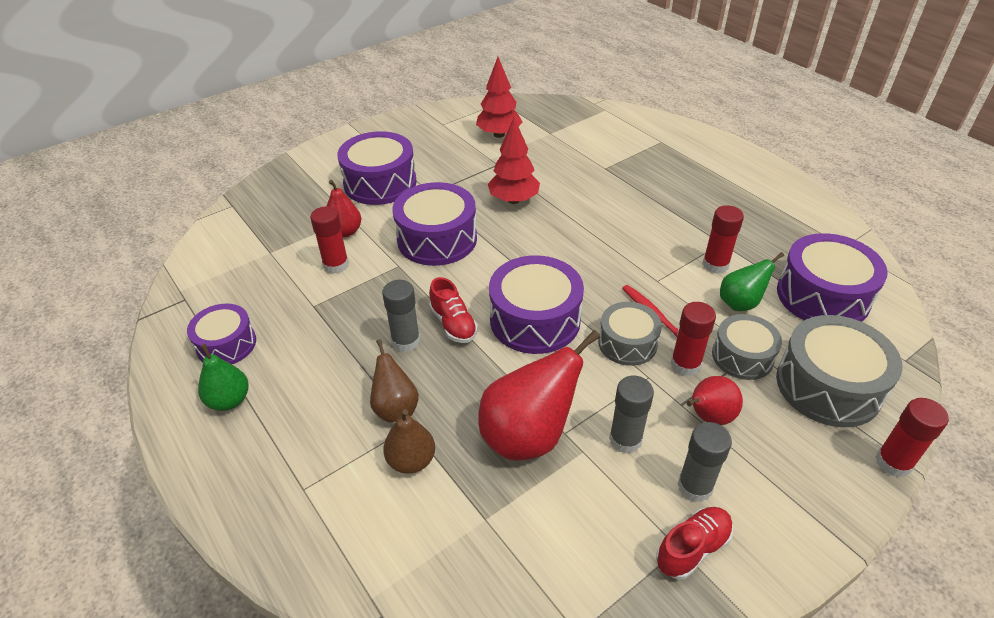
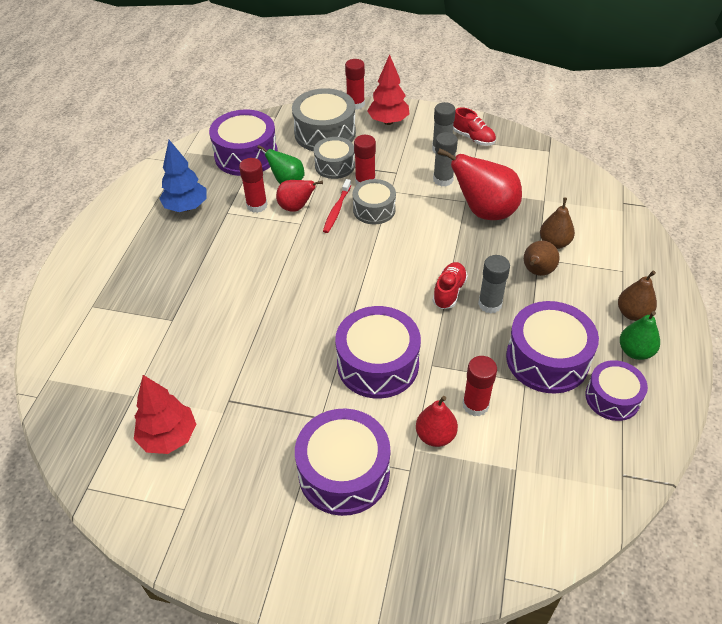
camera: 130 degrees left, 5 degrees up
red tree [488,118,540,204] -> red tree moved to [367,54,409,125]
purple drum [489,255,584,354] -> purple drum moved to [506,301,599,394]
red shoe [656,507,733,579] -> red shoe turned 150 degrees counterclockwise [453,107,496,146]
red pear [687,376,743,425] -> red pear moved to [276,180,323,212]
none -> blue tree [159,140,207,212]
none -> brown pear [618,271,657,321]

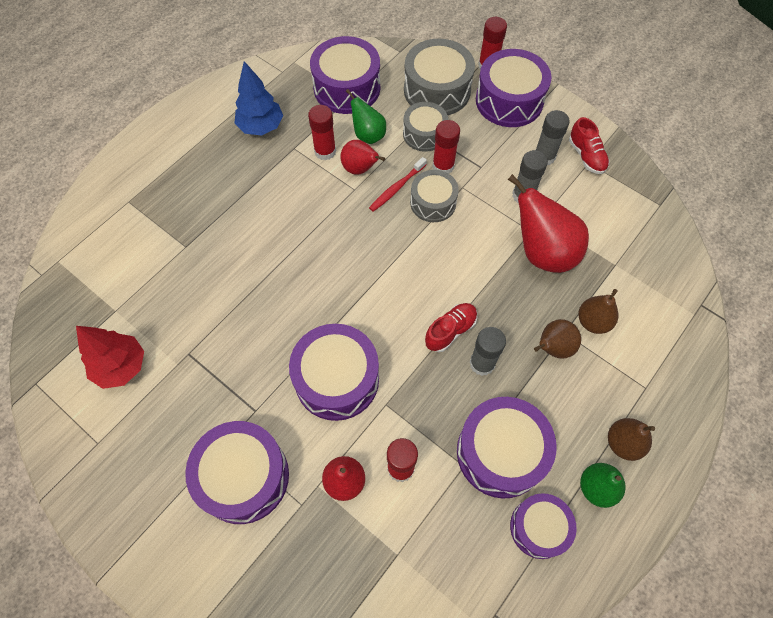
camera: 25 degrees right, 15 degrees up
red tree [367,54,409,125] -> purple drum [476,49,552,127]

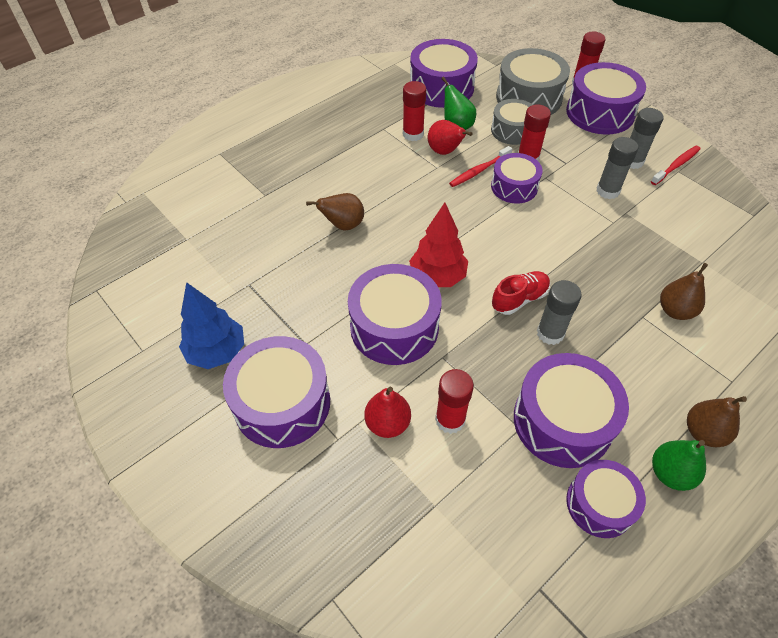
camera: 10 degrees right, 10 degrees down
red tree [76,326,144,389] -> red tree moved to [409,203,468,287]
blue tree [234,61,283,136] -> blue tree moved to [179,282,244,369]
grey drum [410,170,459,222] -> purple drum [491,153,542,204]
red pear [508,174,589,273] -> none
brown pear [534,319,581,359] -> brown pear moved to [306,193,364,231]
red shoe [569,117,610,174] -> red toothbrush [651,146,700,185]

